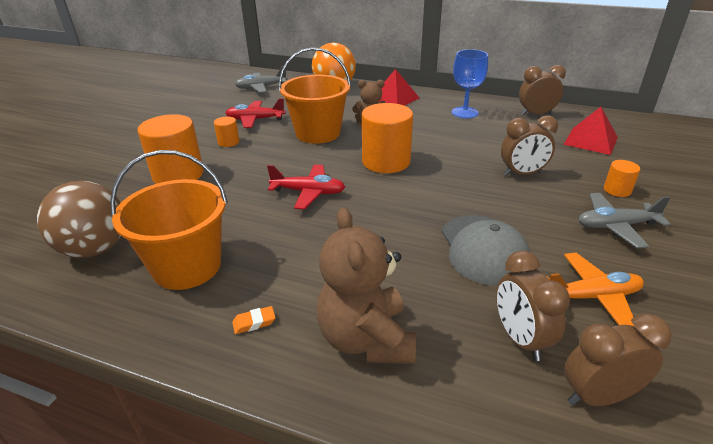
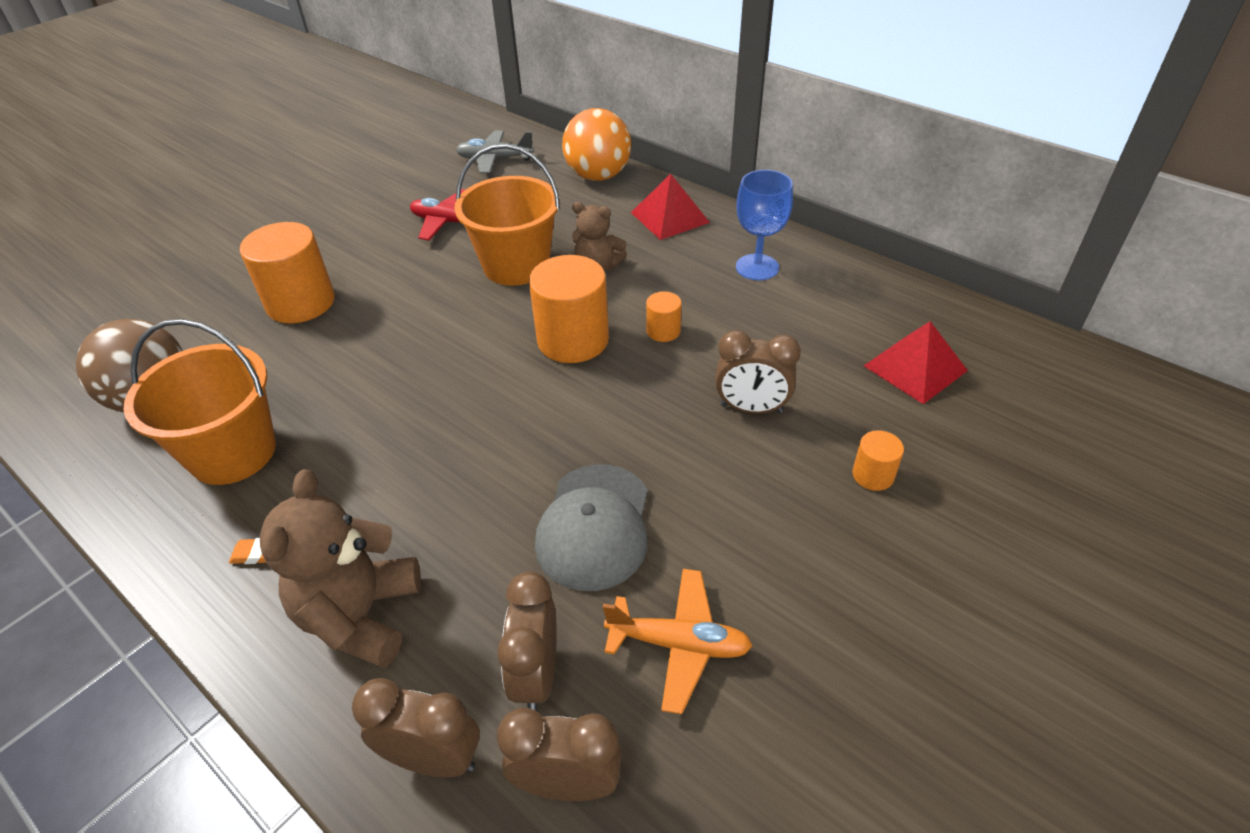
camera: 20 degrees right, 10 degrees up
orange cylinder [214,116,240,147] -> orange cylinder moved to [646,291,682,342]
red plane [267,164,345,210] -> none
brown clock [519,65,566,115] -> brown clock moved to [352,678,480,777]
grey plane [578,193,671,248] -> none

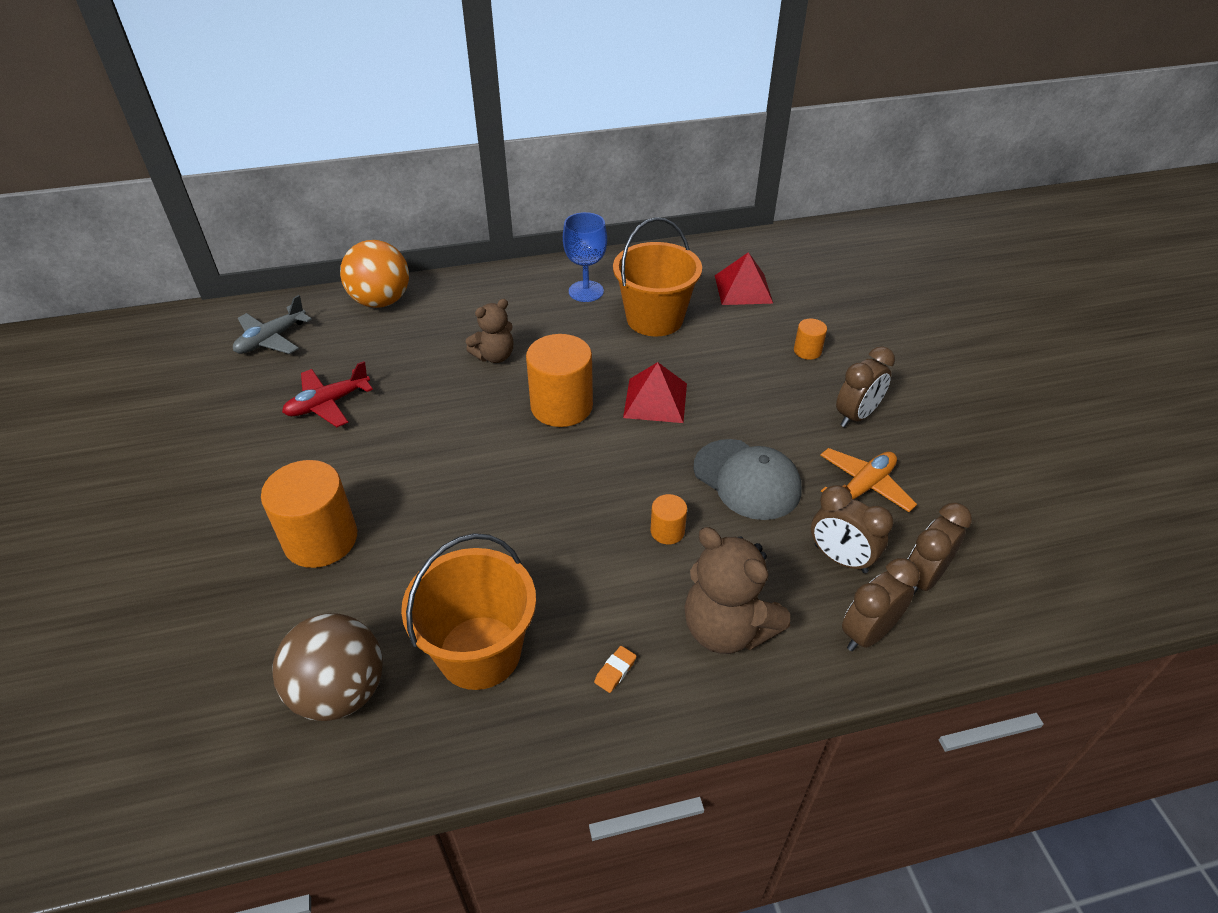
camera: 55 degrees left, 0 degrees up
orange bucket [454,144,560,286] -> orange bucket moved to [613,217,702,336]
red pyramid [631,174,710,240] -> red pyramid moved to [623,362,687,423]
orange cylinder [646,291,682,342] -> orange cylinder moved to [650,494,687,544]
brown clock [715,330,801,413] -> brown clock moved to [836,346,895,427]

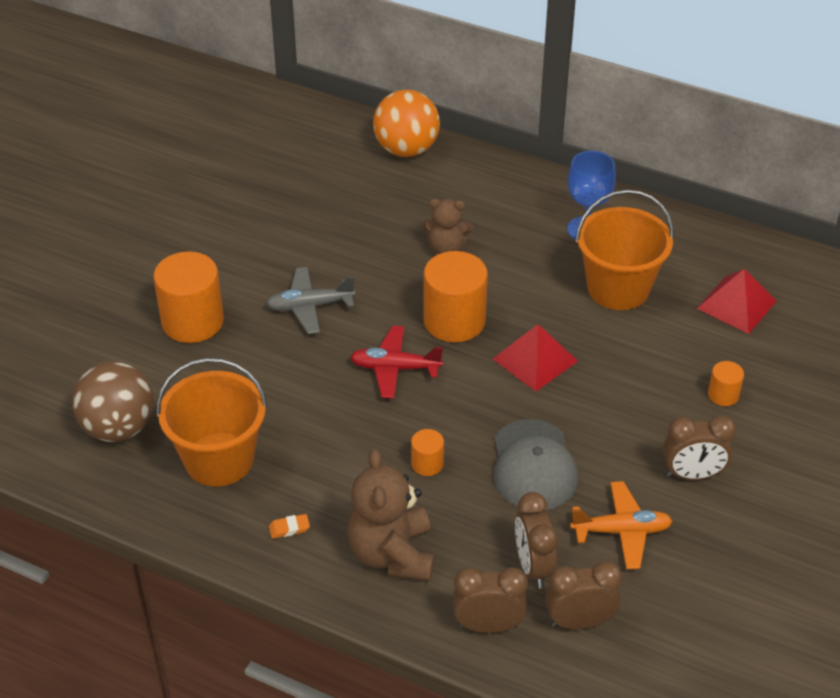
camera: 40 degrees right, 0 degrees up
grey plane [233,295,312,354] -> grey plane moved to [266,267,355,334]
red plane [282,361,373,427] -> red plane moved to [350,326,443,399]

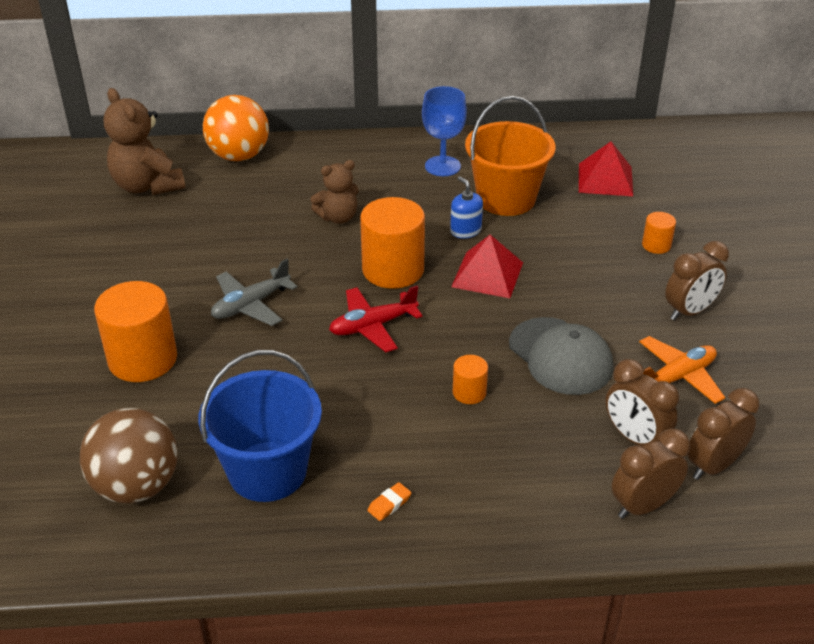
camera: 30 degrees left, 5 degrees down
orange bucket [157,358,268,486] -> blue bucket [198,350,322,502]
brown teddy bear [347,449,434,581] -> brown teddy bear moved to [104,88,185,195]
none -> blue soap dispenser [450,176,483,239]

